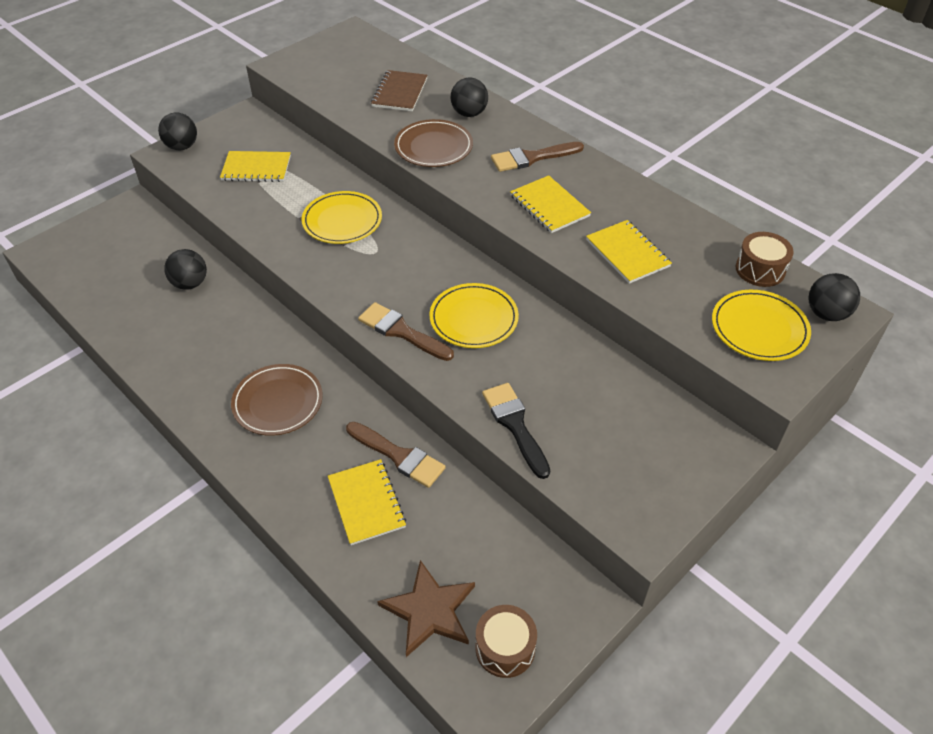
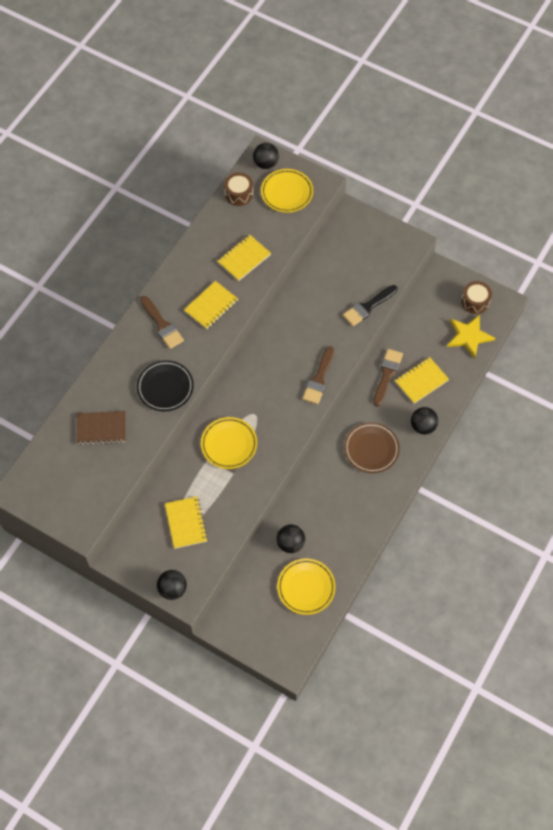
camera: 105 degrees left, 15 degrees up
brown star [377,560,475,657] -> yellow star [447,315,495,359]
brown plate [394,119,473,167] -> black plate [137,360,194,411]
yellow plate [430,283,519,348] -> yellow plate moved to [277,559,336,615]
black ball [451,77,488,117] -> black ball moved to [411,407,438,434]

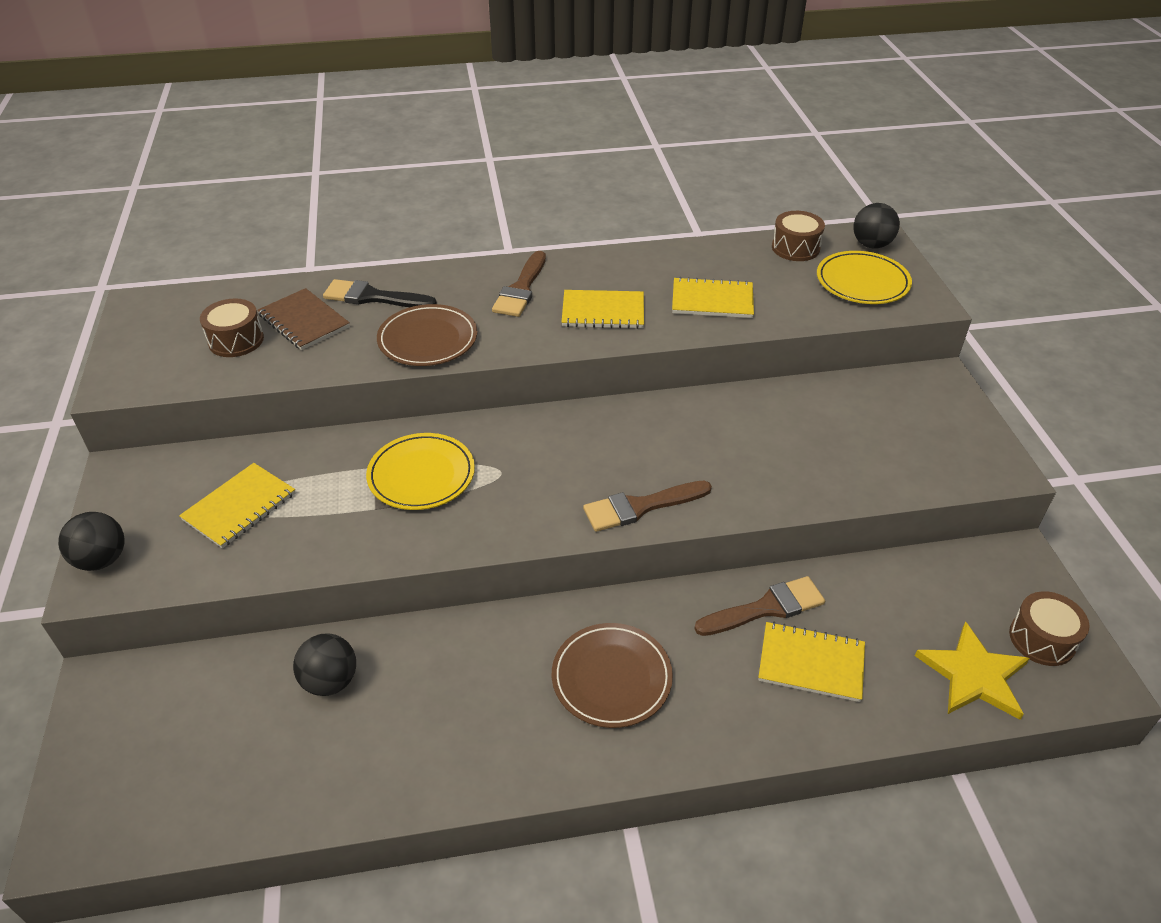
camera: 50 degrees right, 20 degrees down
black plate [137,360,194,411] -> brown plate [377,304,478,366]
yellow plate [277,559,336,615] -> none
black brush [343,285,398,326] -> black brush moved to [323,279,437,307]
black ball [411,407,438,434] -> none
none -> brown drum [200,298,264,357]

